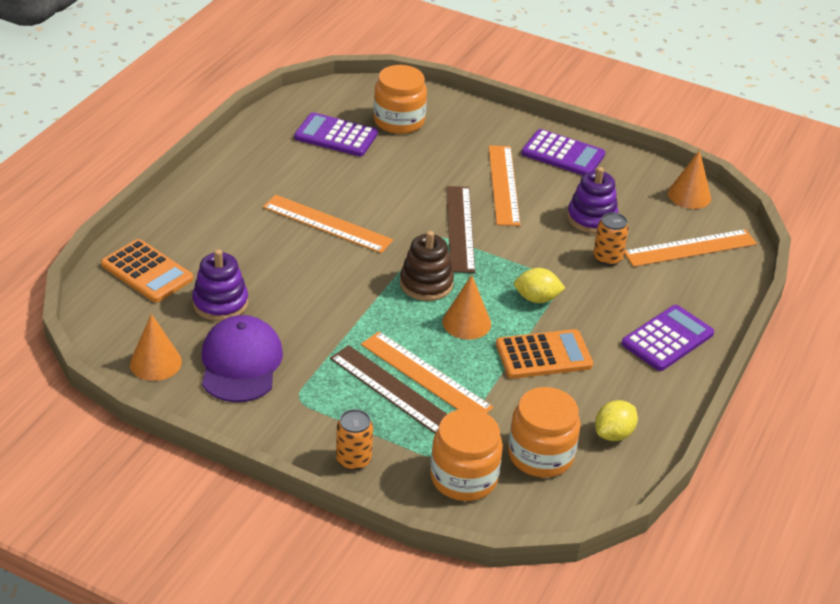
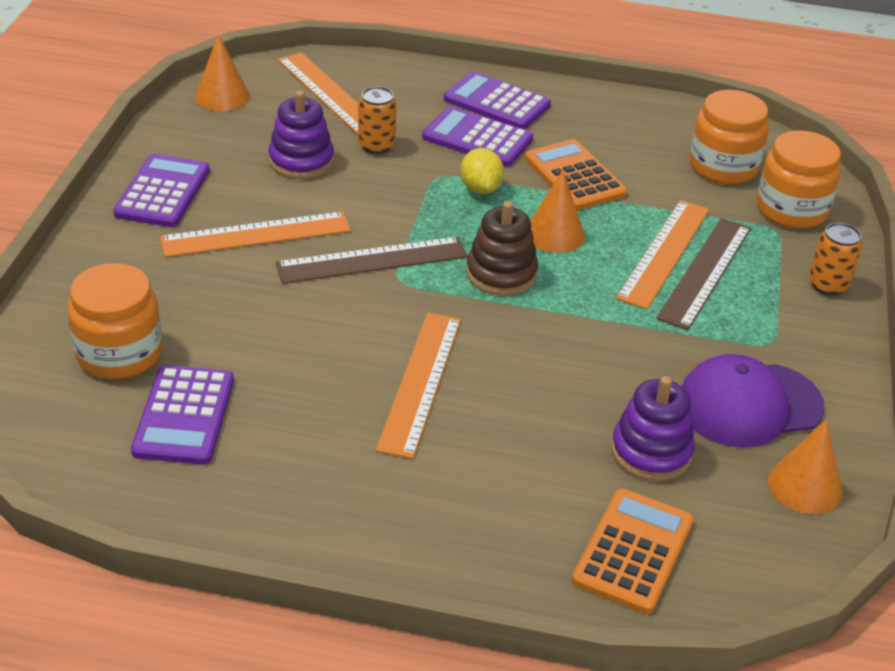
camera: 105 degrees left, 0 degrees up
yellow lemon [595,400,638,441] -> none
none -> purple calculator [422,106,533,167]

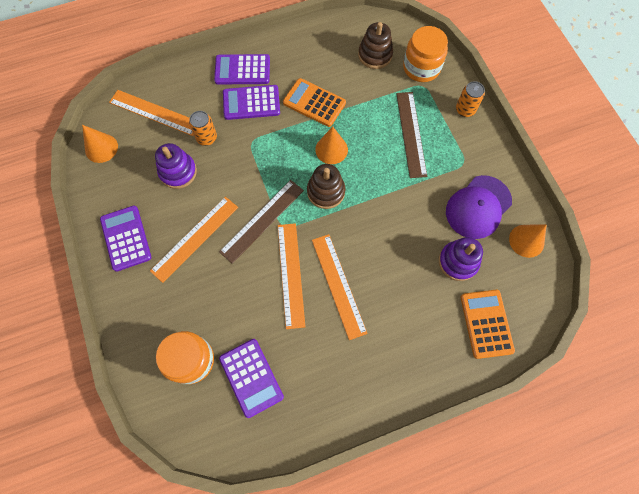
camera: 30 degrees left, 30 degrees up
yellow lemon [460,148,504,194] -> none
orange ruler [616,200,709,309] -> orange ruler moved to [278,223,305,329]
orange jar [690,90,769,184] -> brown stacking toy [358,22,393,69]

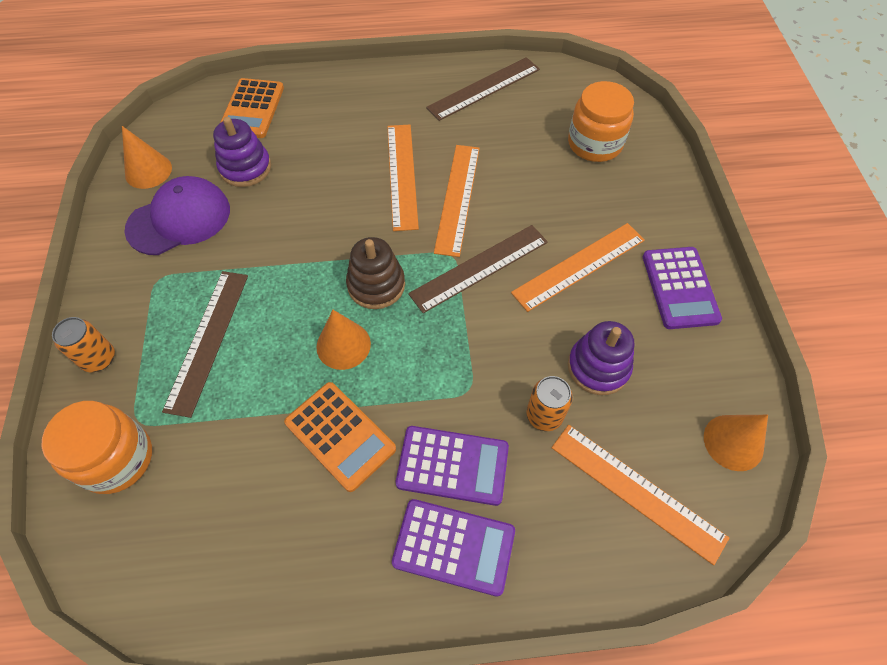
camera: 165 degrees left, 10 degrees down
purple calculator [219,339,284,418] -> none
brown stacking toy [358,22,393,69] -> none
none -> brown ruler [426,57,540,121]

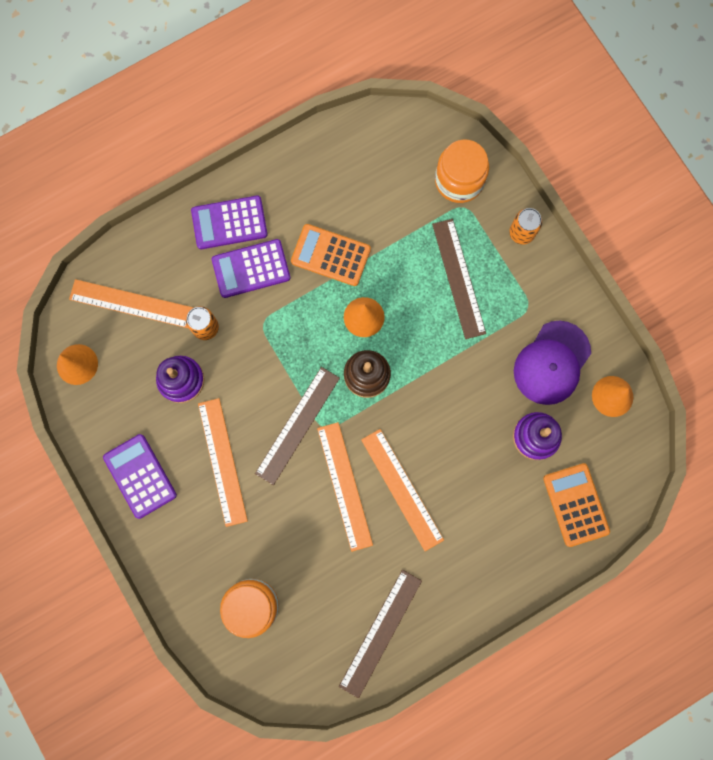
camera: 155 degrees right, 20 degrees up
orange ruler [511,223,645,312] -> orange ruler turned 45 degrees counterclockwise [198,398,248,527]

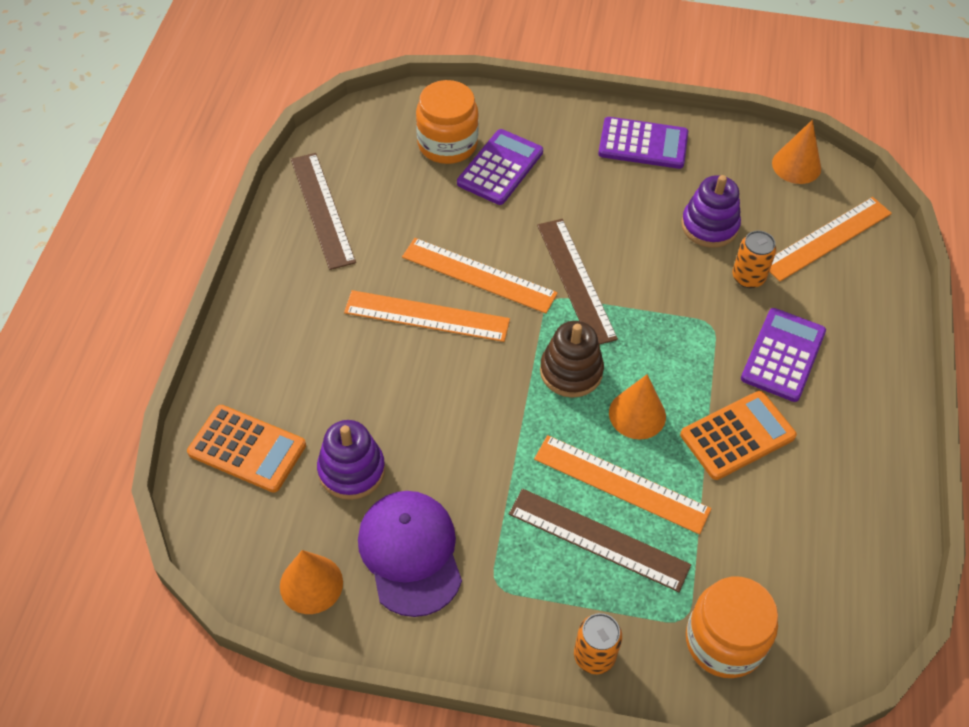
camera: 130 degrees right, 25 degrees down
purple calculator [191,196,267,249] -> purple calculator moved to [457,129,543,205]
orange ruler [198,398,248,527] -> orange ruler moved to [534,435,711,535]

